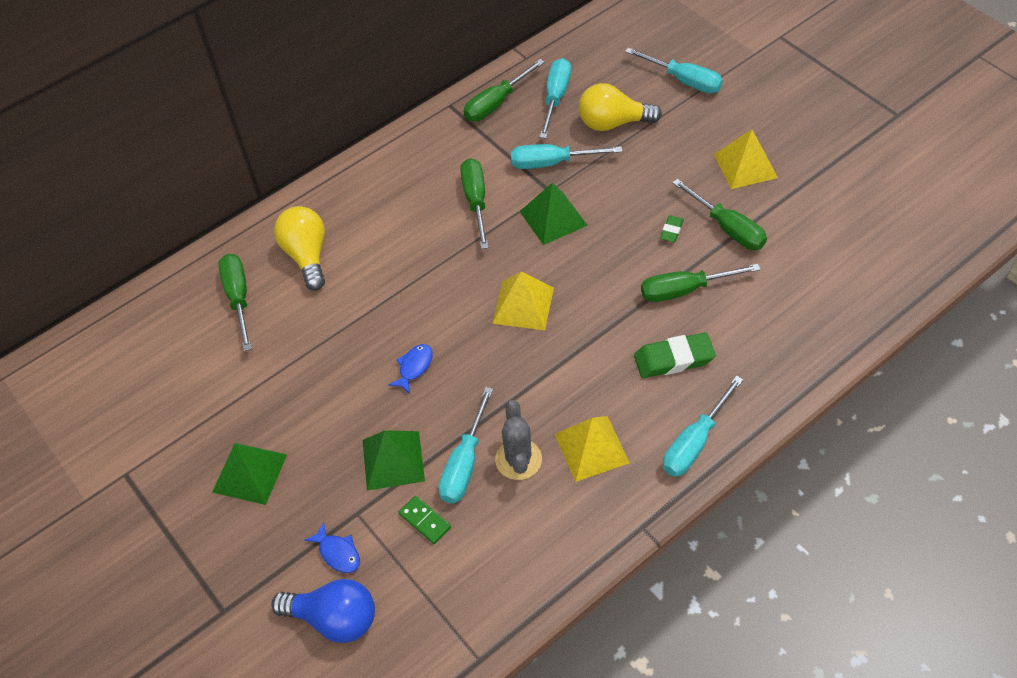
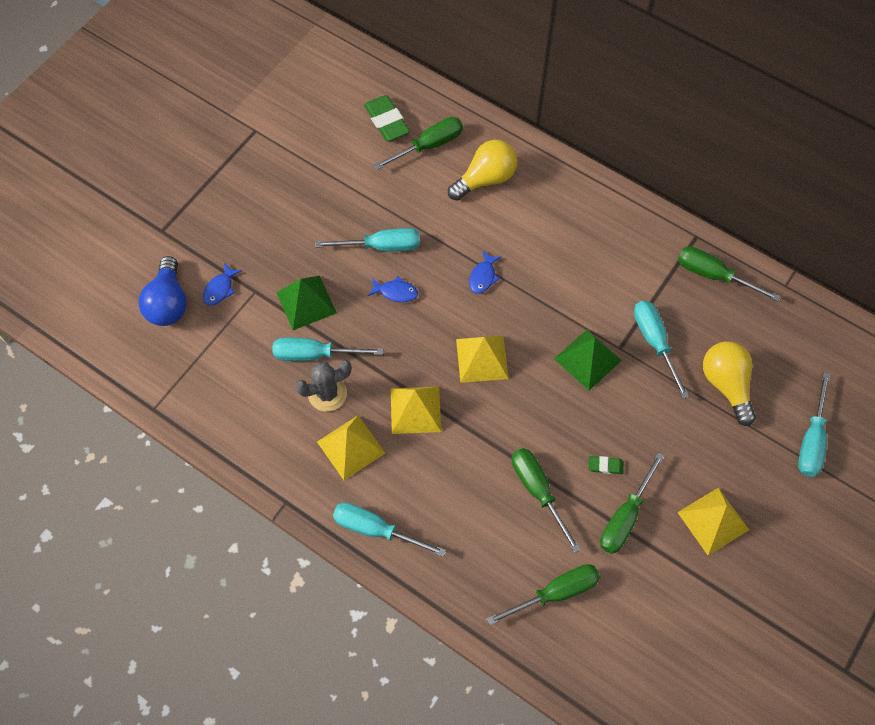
camera: 70 degrees right, 10 degrees up
green pyramid [212,443,287,505] -> none
green domino [398,496,451,544] -> none
green screwdriver [460,158,488,249] -> green screwdriver moved to [486,564,600,626]
turquoise screwdriver [540,58,571,138] -> turquoise screwdriver moved to [315,228,420,251]
green eraser [634,333,716,378] -> green eraser moved to [364,95,410,141]
none -> yellow pyramid [391,387,441,434]
none -> blue fish [469,251,501,294]

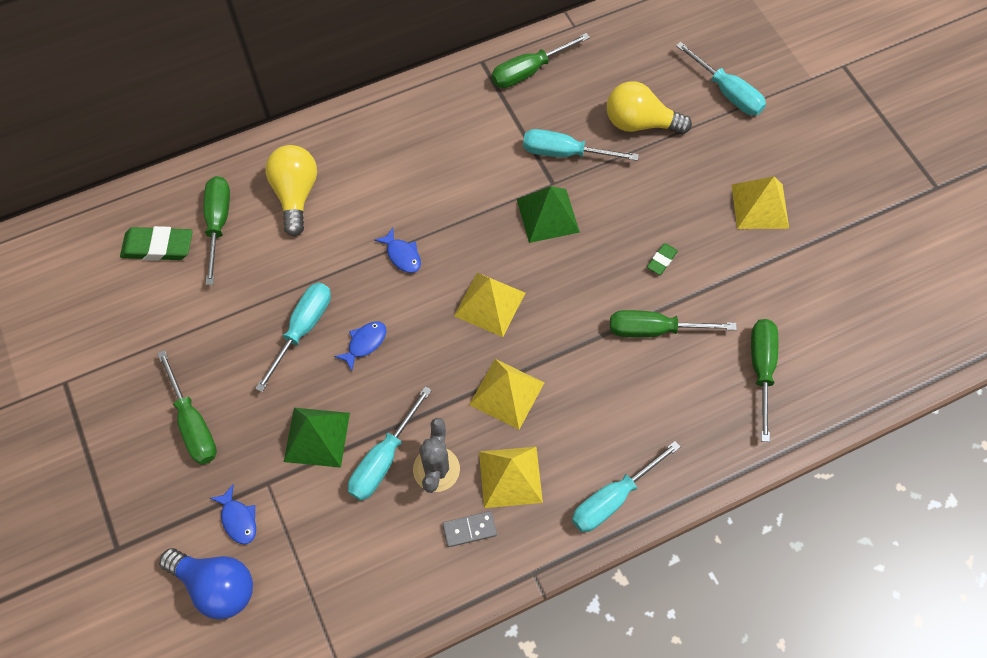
camera: 60 degrees left, 0 degrees up
green screwdriver [600,452,665,554] -> green screwdriver moved to [157,350,217,465]
none -> grey domino [442,511,497,547]

